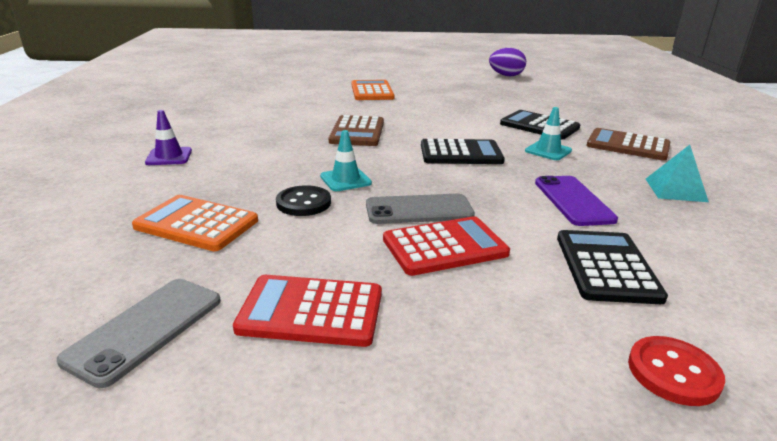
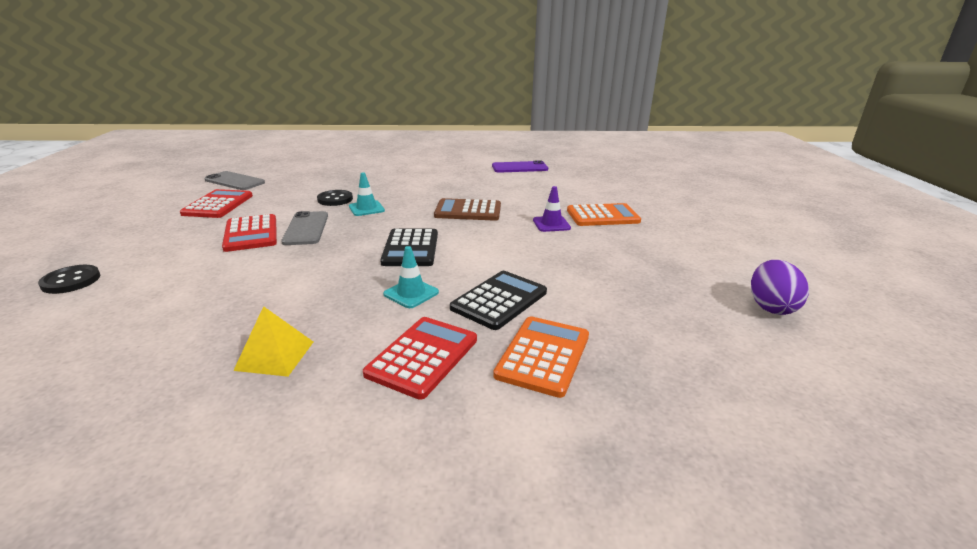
camera: 90 degrees right, 0 degrees up
orange calculator [132,195,258,251] -> orange calculator moved to [493,316,589,398]
purple traffic cone [145,110,192,165] -> purple traffic cone moved to [533,186,571,232]
purple phone [535,176,618,226] -> purple phone moved to [492,160,548,173]
black calculator [557,230,668,304] -> none
brown calculator [587,128,670,161] -> red calculator [363,317,477,400]
red button [628,336,725,406] -> black button [38,265,100,294]
turquoise pyramid [646,145,709,202] -> yellow pyramid [233,306,313,377]

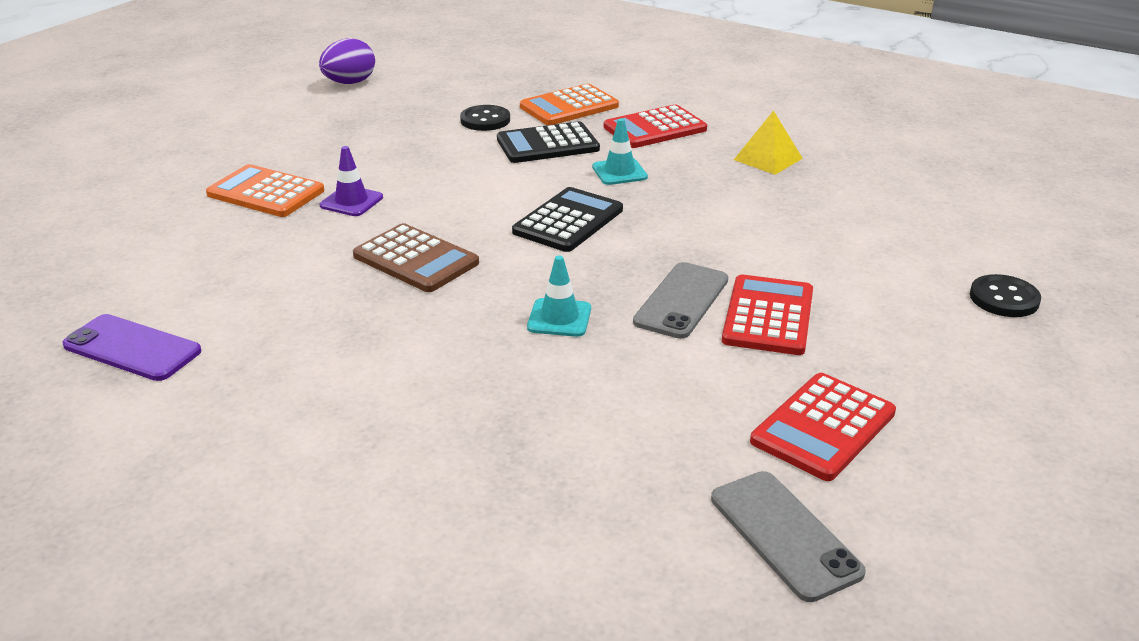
camera: 145 degrees left, 5 degrees up
black button [317,190,353,206] -> black button moved to [460,105,510,131]

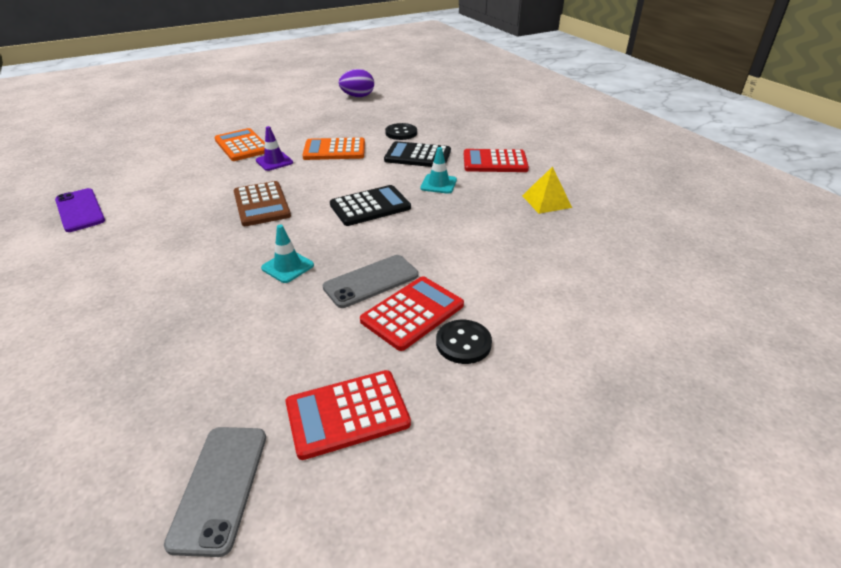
camera: 30 degrees right, 5 degrees up
orange calculator [520,84,619,125] -> orange calculator moved to [302,137,365,160]
black button [970,274,1041,317] -> black button moved to [436,320,492,364]

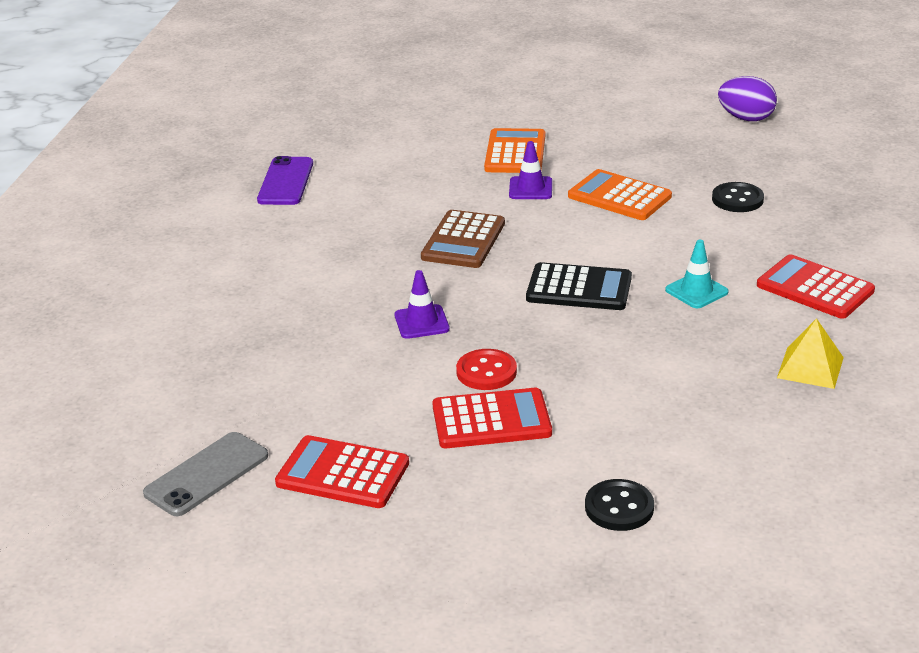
camera: 40 degrees right, 5 degrees down
turquoise traffic cone [261,225,314,283] -> purple traffic cone [395,270,450,339]
grey phone [323,255,418,308] -> red button [456,349,517,390]
black calculator [384,141,451,167] -> none
black button [436,320,492,364] -> black button moved to [585,479,654,531]

